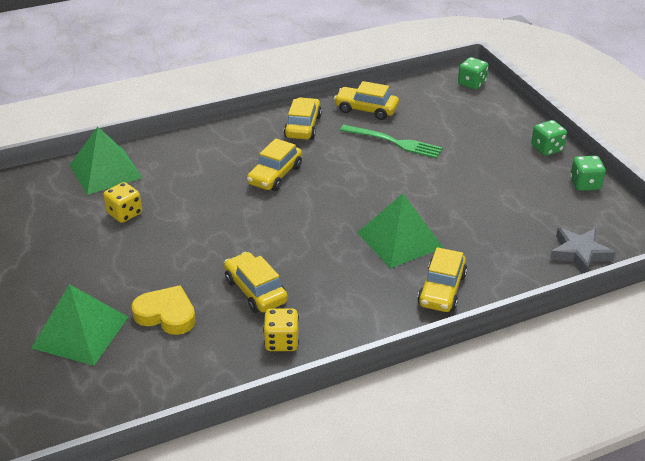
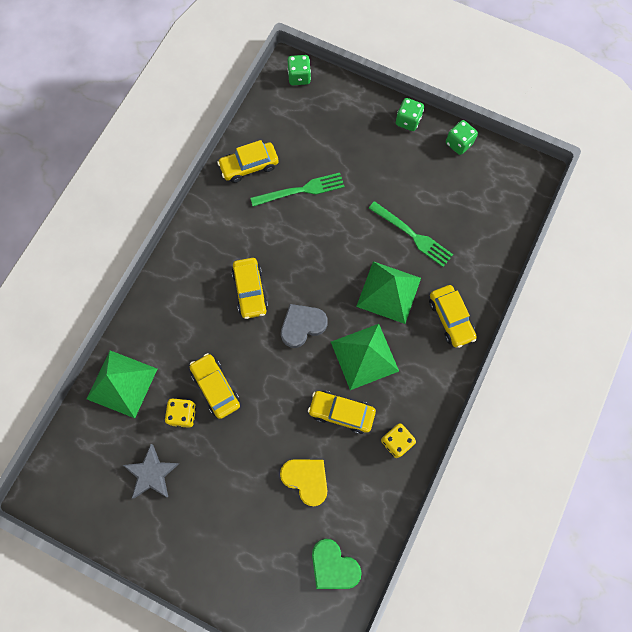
camera: 40 degrees left, 35 degrees up
green pyramid [31,284,128,366] -> green pyramid moved to [331,324,399,390]
yellow heart [132,285,196,335] -> yellow heart turned 60 degrees clockwise [280,459,327,506]
yellow car [284,97,322,140] -> yellow car moved to [190,353,240,419]
grey star [550,228,616,273] -> grey star moved to [123,444,179,498]
none -> grey heart [281,304,328,348]
none -> green heart [312,538,362,589]
none -> green fork [369,201,453,267]

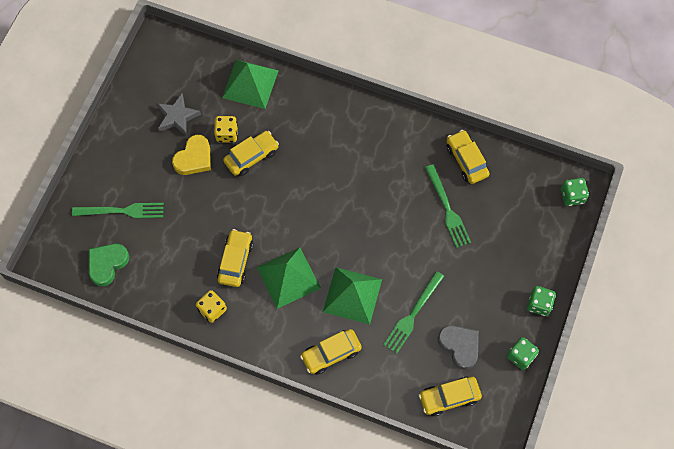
camera: 85 degrees right, 5 degrees down
yellow car [232,258,268,319] -> yellow car moved to [419,377,482,416]
yellow heart [280,459,327,506] -> yellow heart moved to [172,135,211,175]
grey heart [281,304,328,348] -> grey heart moved to [438,325,479,370]
none -> green fork [72,203,164,218]

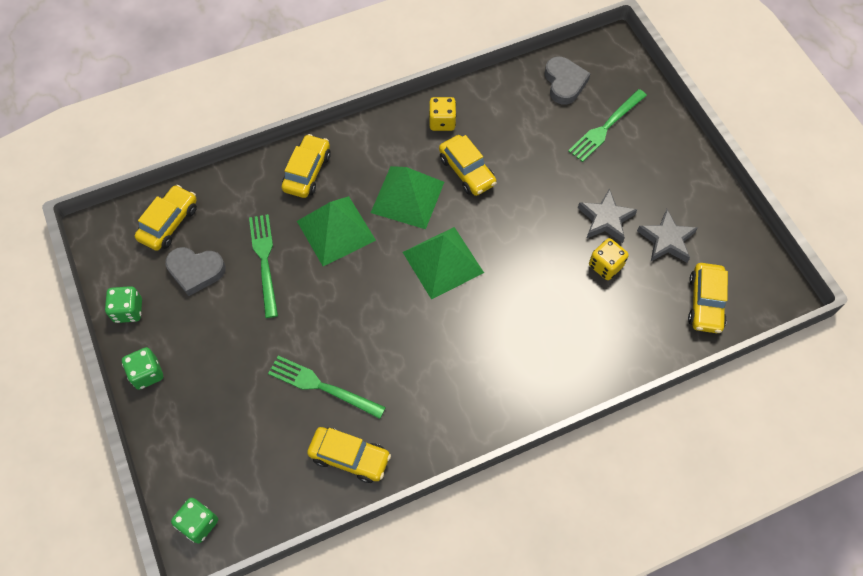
camera: 135 degrees right, 5 degrees down
green heart [89,244,129,286] -> grey heart [545,57,591,105]
yellow heart [172,135,211,175] -> grey star [578,188,637,243]
green pyramid [222,60,279,109] -> green pyramid moved to [403,227,484,300]
yellow car [223,131,279,176] -> yellow car moved to [688,263,728,333]

